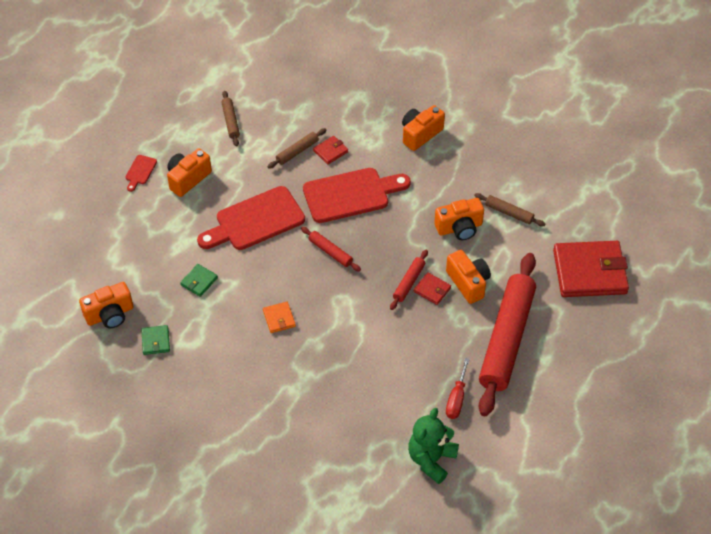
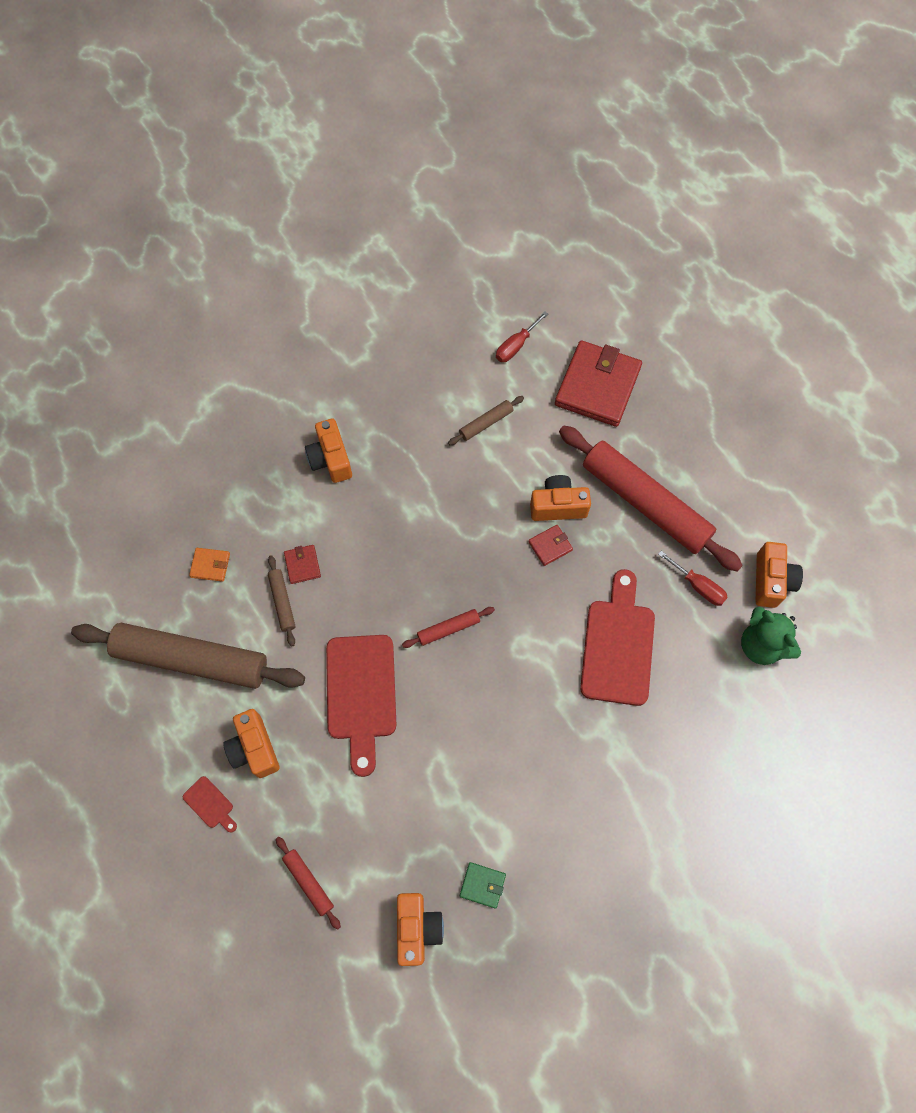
camera: 65 degrees left, 15 degrees up
green wallet [180,264,218,297] -> none
brown rolling pin [221,91,240,146] -> brown rolling pin [71,623,305,689], size x2.38
orange wallet [263,302,296,333] -> orange wallet moved to [189,548,230,582]
red cutting board [303,168,411,223] -> red cutting board moved to [580,569,655,706]
red rolling pin [390,250,428,310] -> red rolling pin moved to [276,837,341,930]
orange camera [434,198,484,240] -> orange camera moved to [756,542,803,608]
none -> red screwdriver [496,311,548,362]

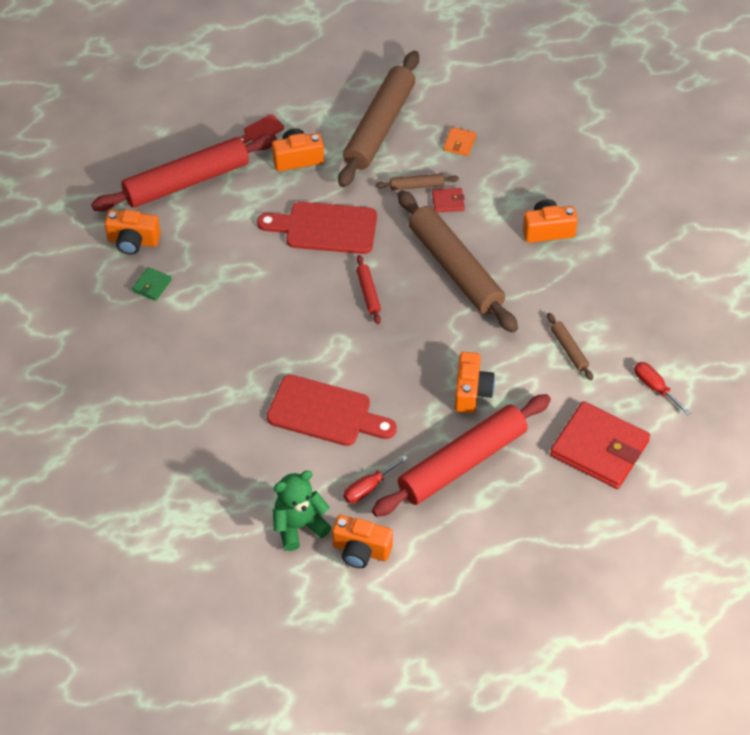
camera: 100 degrees right, 15 degrees down
red rolling pin [276,837,341,930] -> red rolling pin [91,134,277,212], size x2.38
red wallet [528,525,573,566] -> none
none -> brown rolling pin [398,190,518,333]

